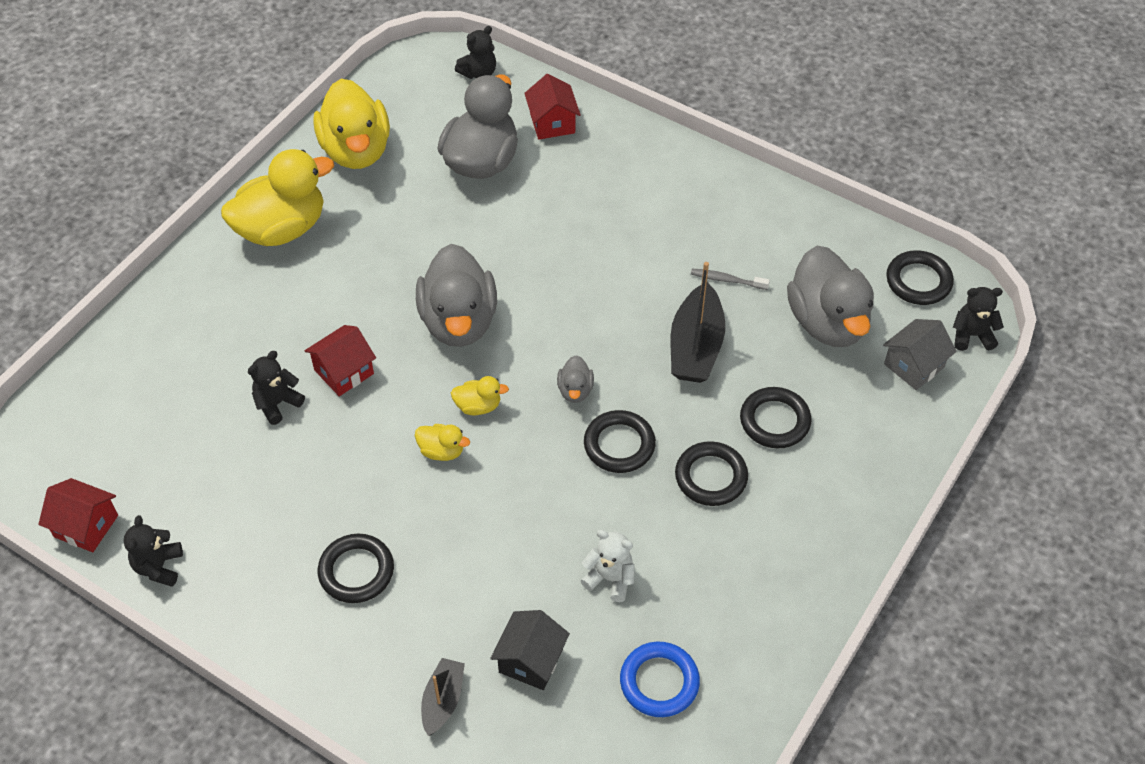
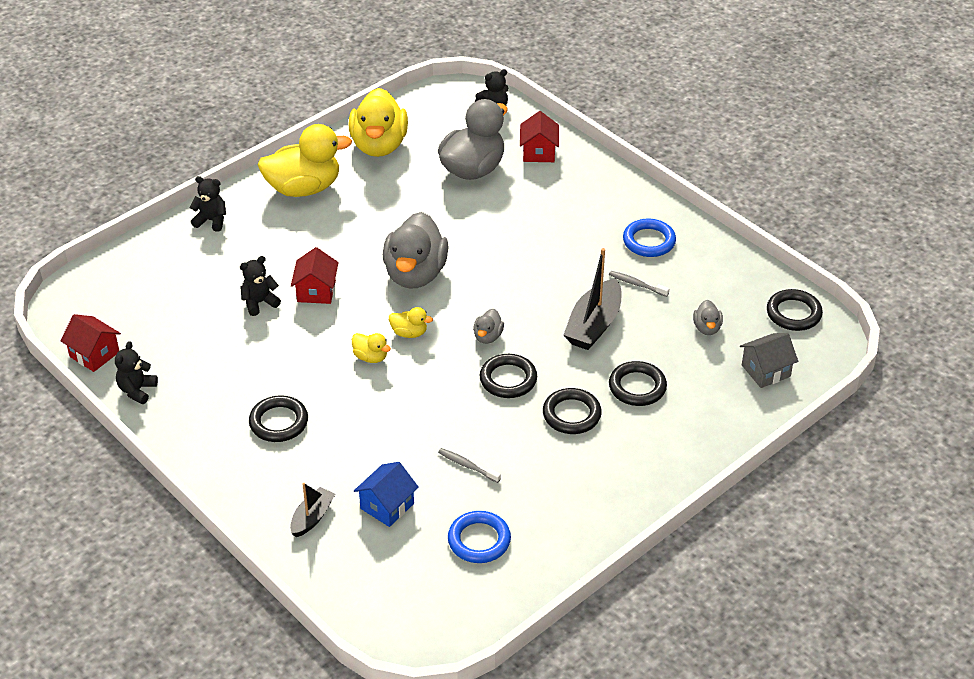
camera: 15 degrees right, 10 degrees down
red house [304,325,376,396] -> red house turned 60 degrees counterclockwise [291,247,339,304]
black house [490,610,570,690] -> blue house [354,462,419,527]
white teddy bear [581,530,634,602] -> grey toothbrush [438,448,501,483]
grey duck [787,246,874,347] -> grey duck [693,300,723,335], size x0.44
black teddy bear [953,287,1004,351] -> black teddy bear moved to [189,176,226,232]
none -> blue ring [623,219,676,257]

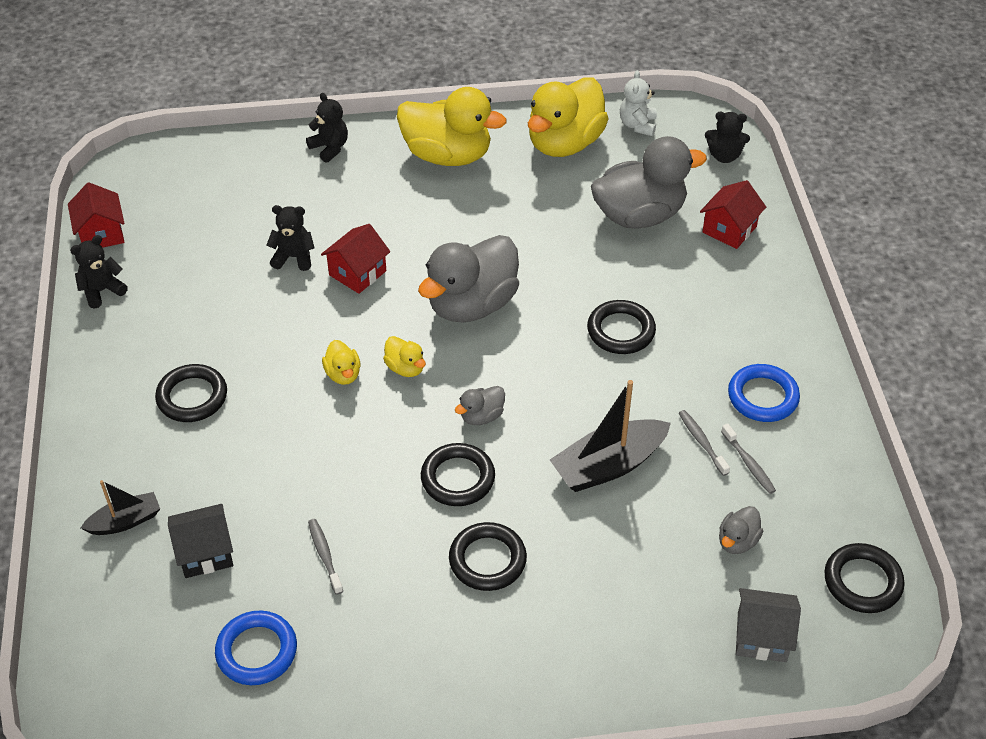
camera: 35 degrees right, 5 degrees up
blue house [354,462,419,527] -> black house [168,504,233,578]
black ring [609,361,667,406] -> black ring moved to [587,300,656,354]
none -> white teddy bear [620,70,657,136]
none -> grey toothbrush [721,424,776,494]

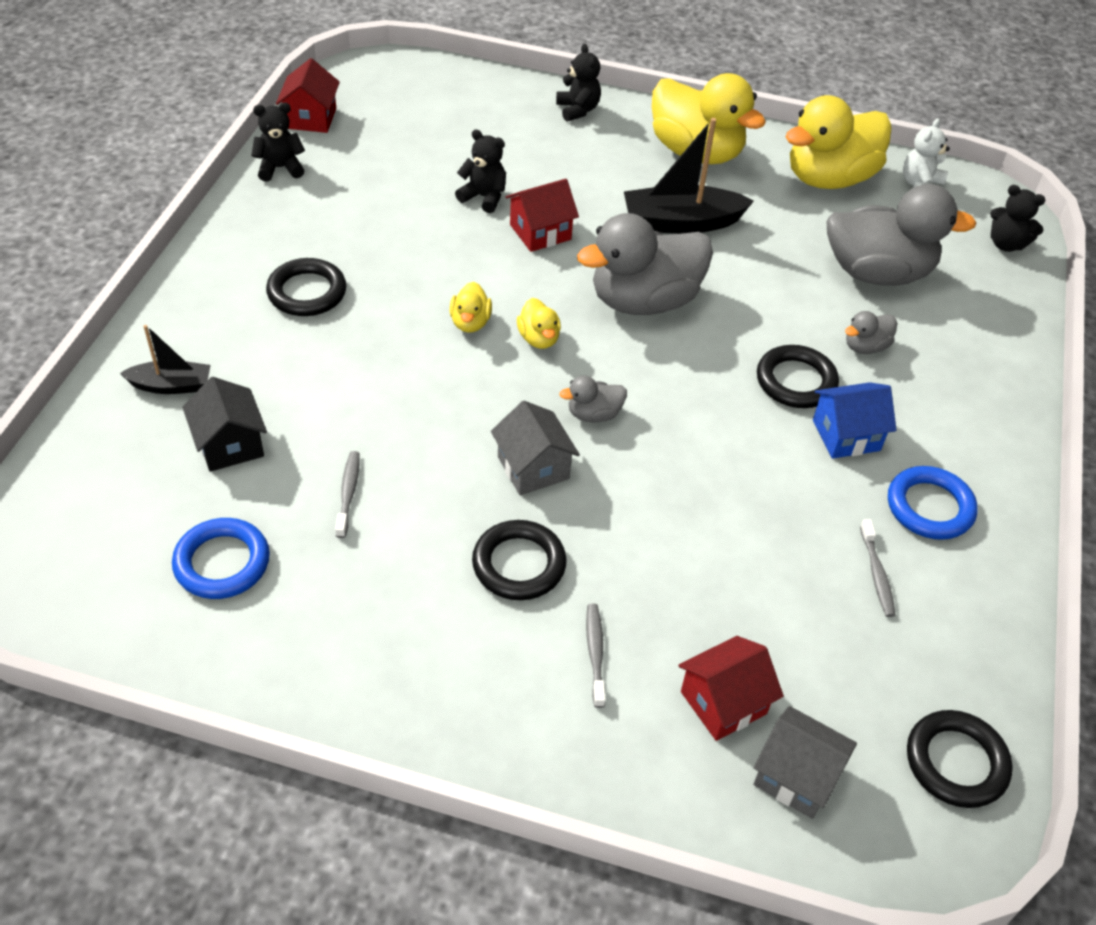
camera: 20 degrees right, 0 degrees up
black house [168,504,233,578] -> black house turned 60 degrees clockwise [182,377,267,472]
black ring [421,443,495,506] -> grey house [491,401,580,495]
black boat [550,380,671,492] -> black boat moved to [624,118,754,234]
grey toothbrush [679,410,730,476] -> grey toothbrush moved to [586,603,606,708]
red house [700,180,766,249] -> red house moved to [678,636,784,741]
grey duck [719,506,763,554] -> grey duck moved to [845,311,897,354]
none -> blue house [813,382,897,459]

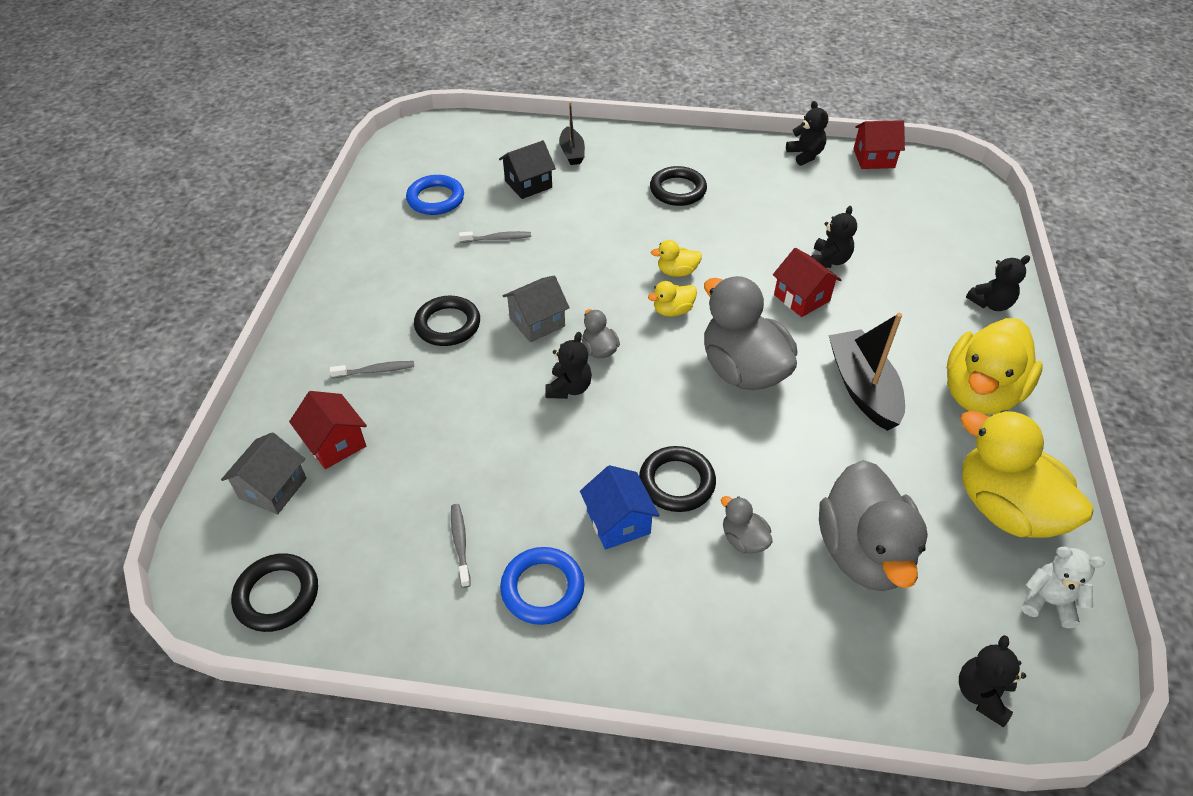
camera: 85 degrees right, 0 degrees up
grey toothbrush [860,519,895,617] -> grey toothbrush turned 90 degrees clockwise [451,504,471,588]
none -> black teddy bear [545,332,592,399]

